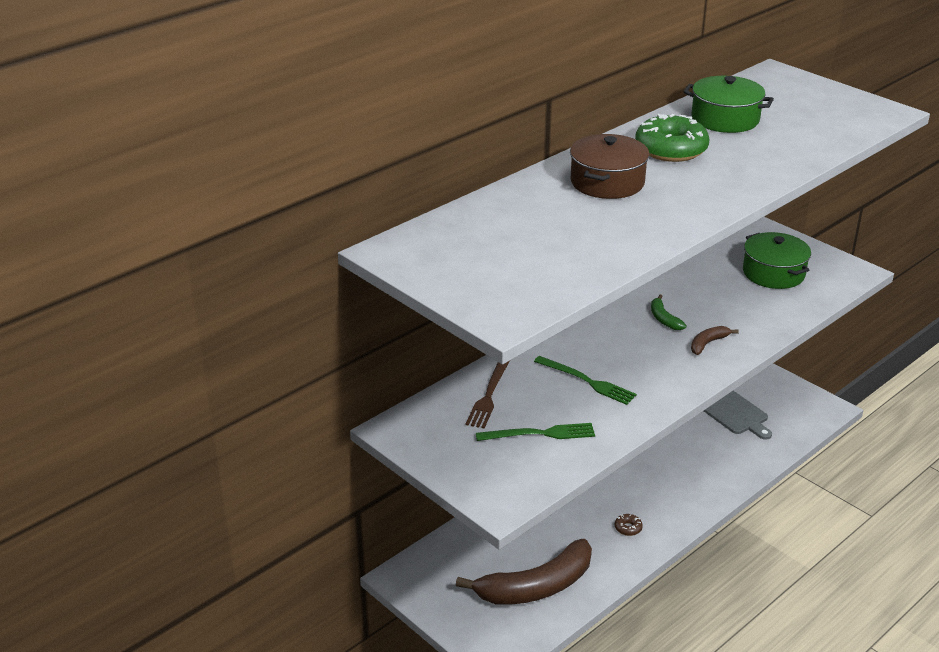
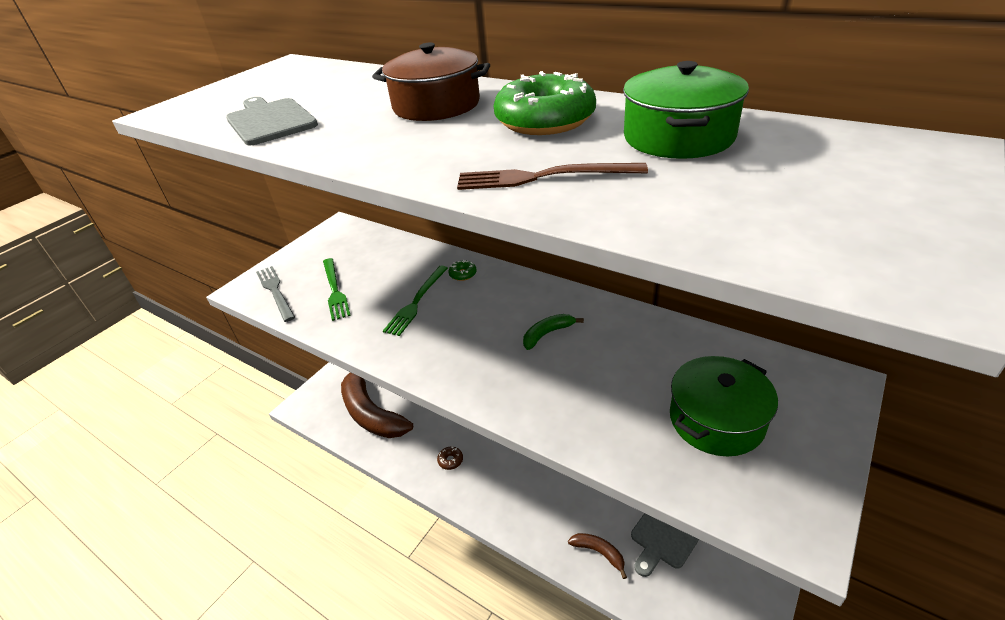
camera: 80 degrees right, 5 degrees up
brown fork [466,361,510,429] -> brown fork moved to [457,163,648,190]
brown banana [691,326,739,355] -> brown banana moved to [568,533,627,579]
none -> grey cutting board [226,97,318,145]
none -> grey fork [256,266,295,322]
none -> green donut [448,260,477,281]

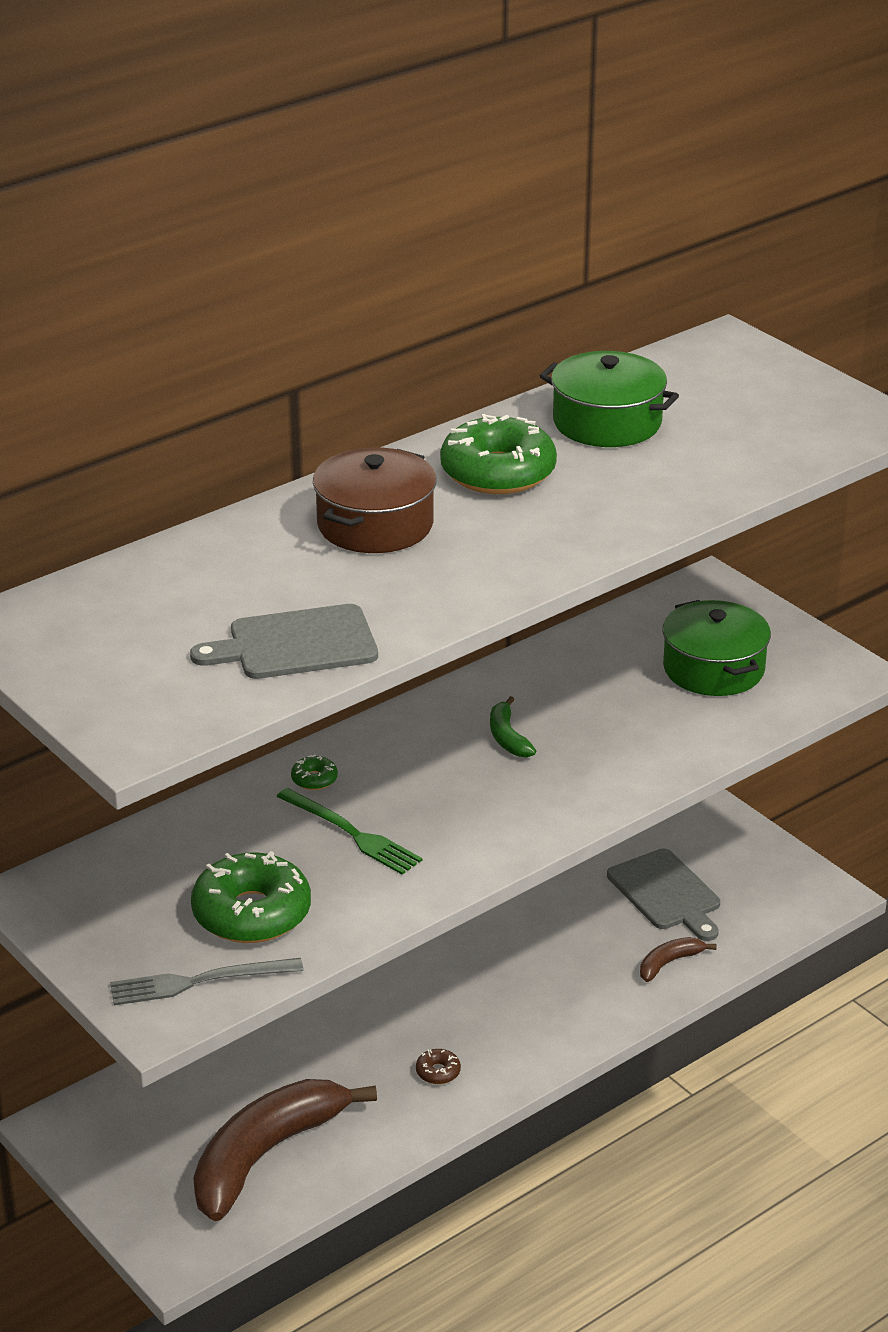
camera: 75 degrees left, 5 degrees down
green fork [323,258,351,321] -> green donut [191,851,311,943]
brown banana [341,372,413,438] -> brown banana turned 150 degrees clockwise [193,1079,377,1221]
brown fork [457,163,648,190] -> none

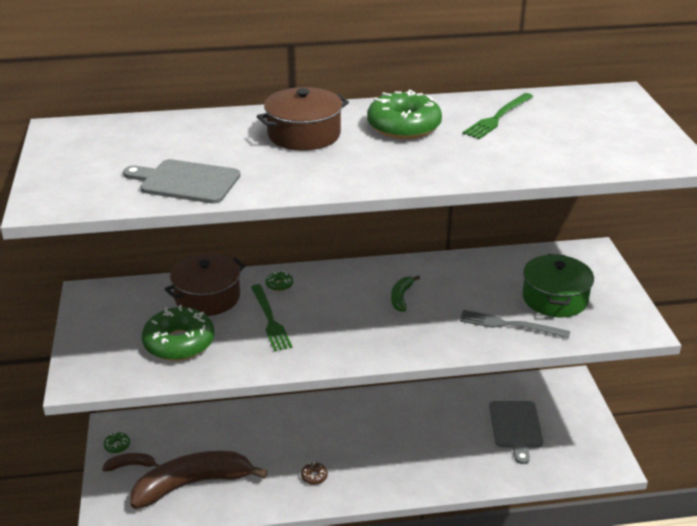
camera: 30 degrees right, 0 degrees up
grey fork [110,958,304,1005] -> grey fork moved to [460,310,570,338]
green pot [540,351,679,447] -> green fork [463,93,533,139]
brown banana [640,937,717,982] -> brown banana moved to [102,453,159,471]
none -> green donut [104,432,130,453]
none -> brown pot [165,254,245,316]

